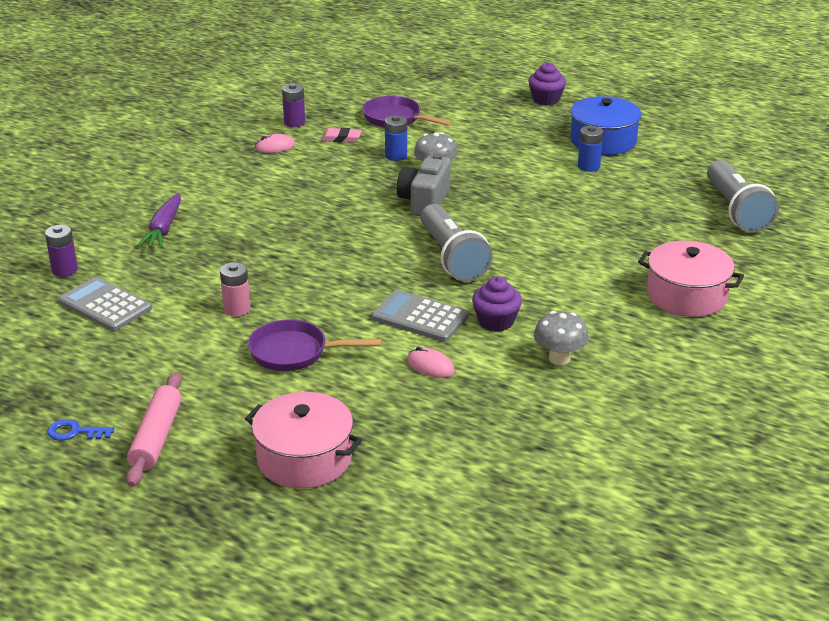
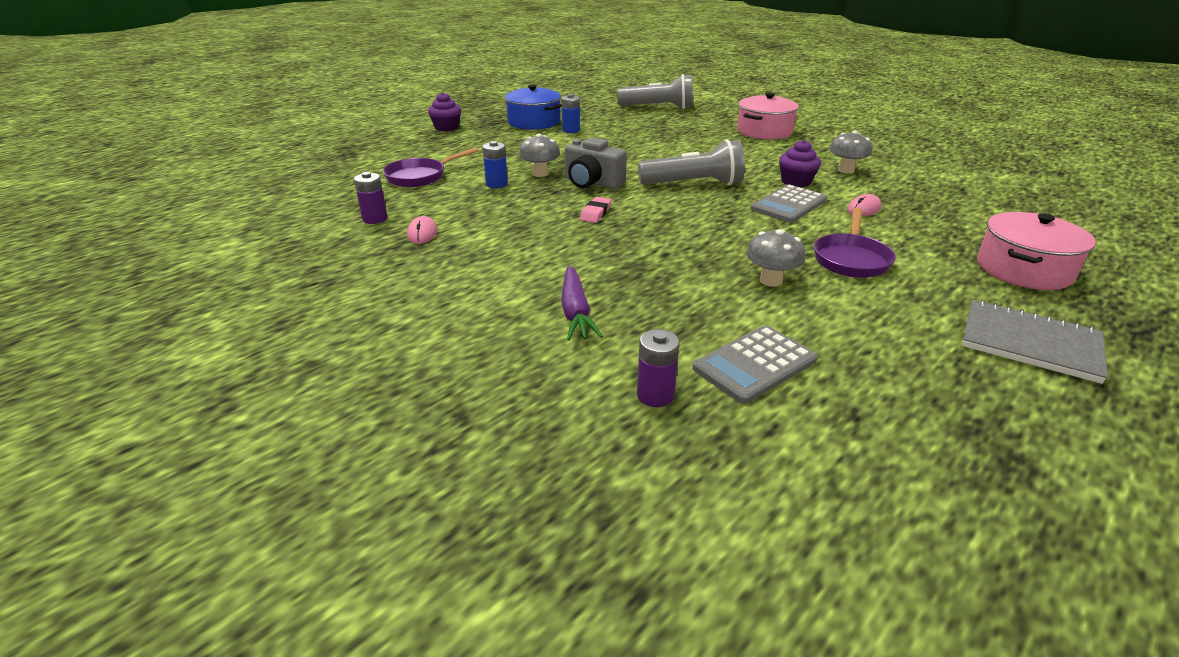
camera: 75 degrees left, 0 degrees up
blue key [47,419,114,441] -> none
pink rolling pin [126,372,182,487] -> grey notebook [962,300,1108,384]
purple carrot [137,193,181,248] -> purple carrot turned 60 degrees clockwise [561,265,603,341]
pink battery [220,262,250,317] -> grey mushroom [746,229,805,287]
pink eraser [321,128,362,143] -> pink eraser moved to [580,197,611,223]

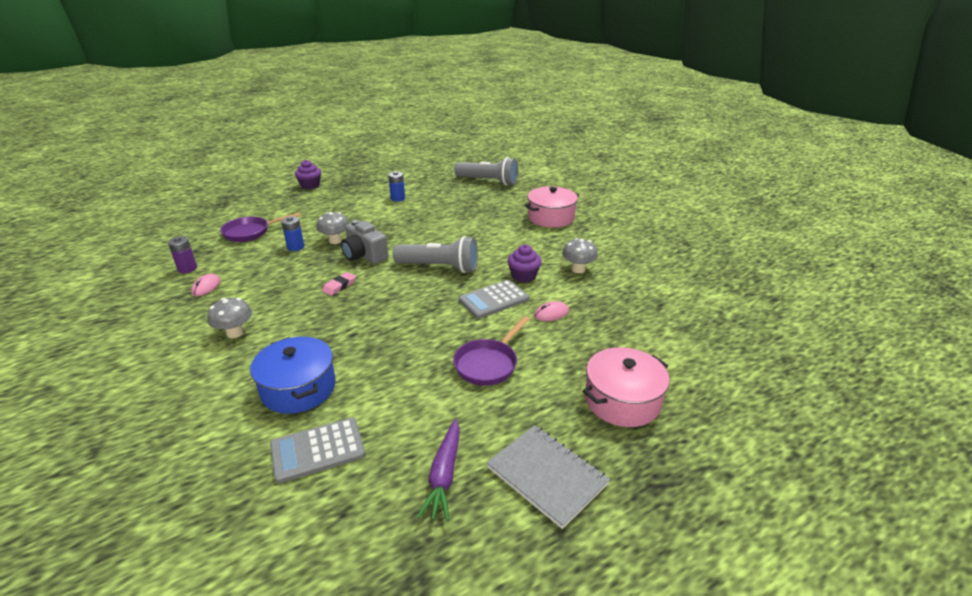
camera: 15 degrees right, 0 degrees up
blue pot [505,85,562,130] -> blue pot moved to [250,337,336,414]
purple carrot [561,265,603,341] -> purple carrot moved to [417,419,460,522]
purple battery [637,329,680,407] -> none
grey mushroom [746,229,805,287] -> grey mushroom moved to [207,298,252,338]

